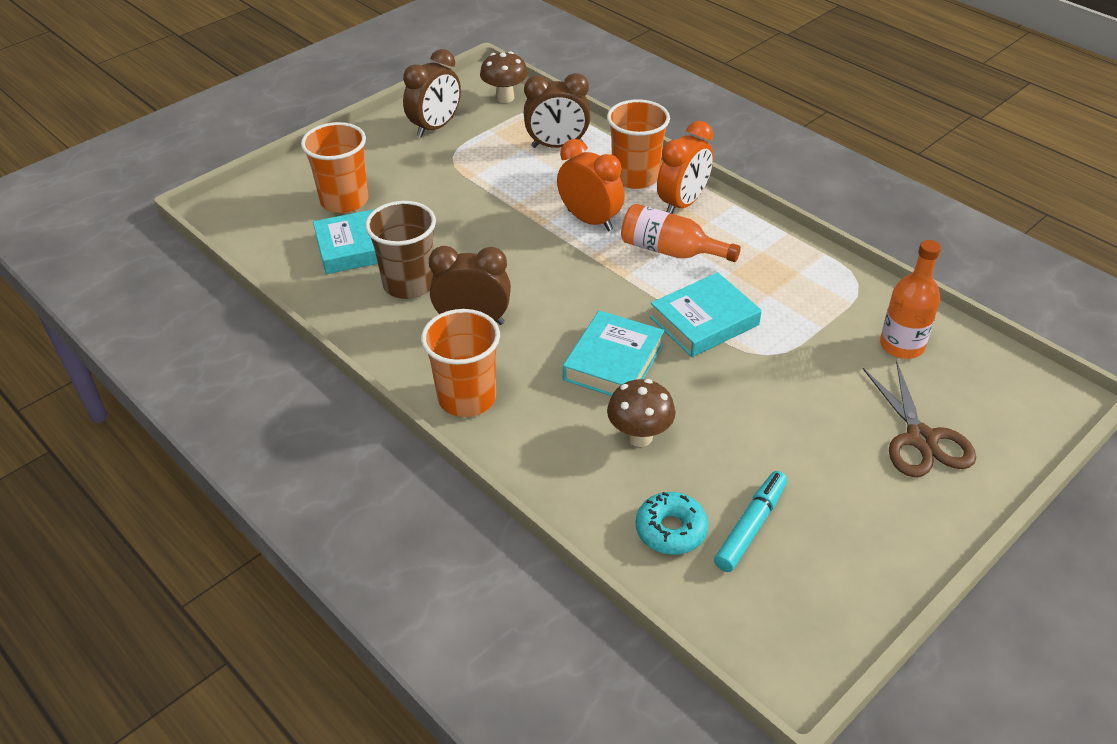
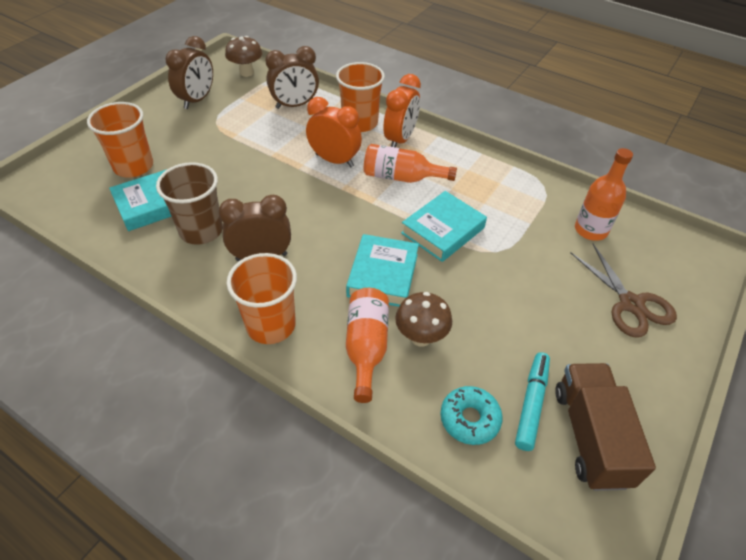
camera: 15 degrees left, 5 degrees up
none -> orange bottle [346,288,389,403]
none -> brown truck [555,363,656,491]

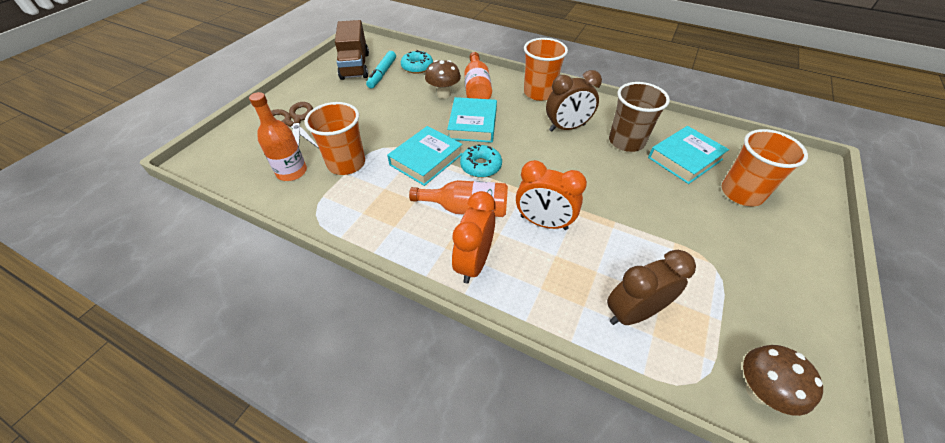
camera: 175 degrees right, 0 degrees up
brown clock [166,36,213,109] -> none
orange cup [336,62,385,132] -> orange cup moved to [304,102,365,175]
none -> turquoise donut [460,144,502,178]

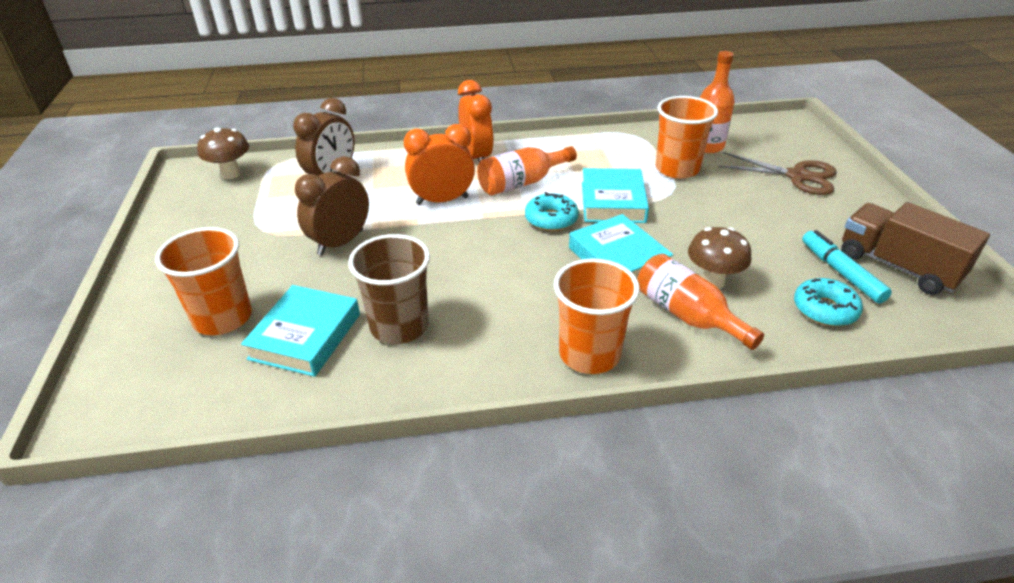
camera: 145 degrees right, 10 degrees down
brown clock [546,70,602,132] -> brown clock moved to [295,156,369,256]

